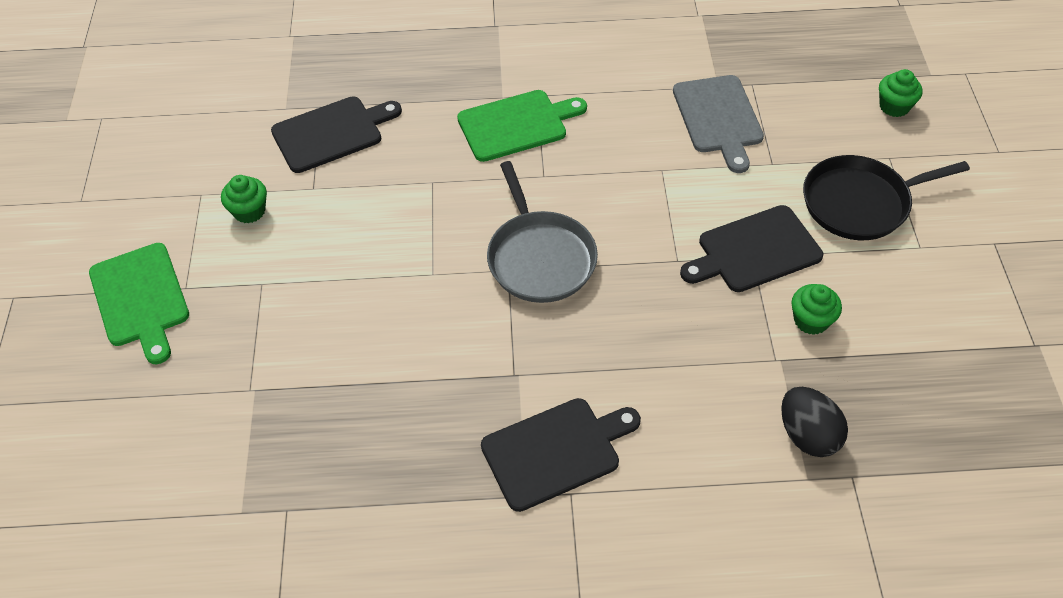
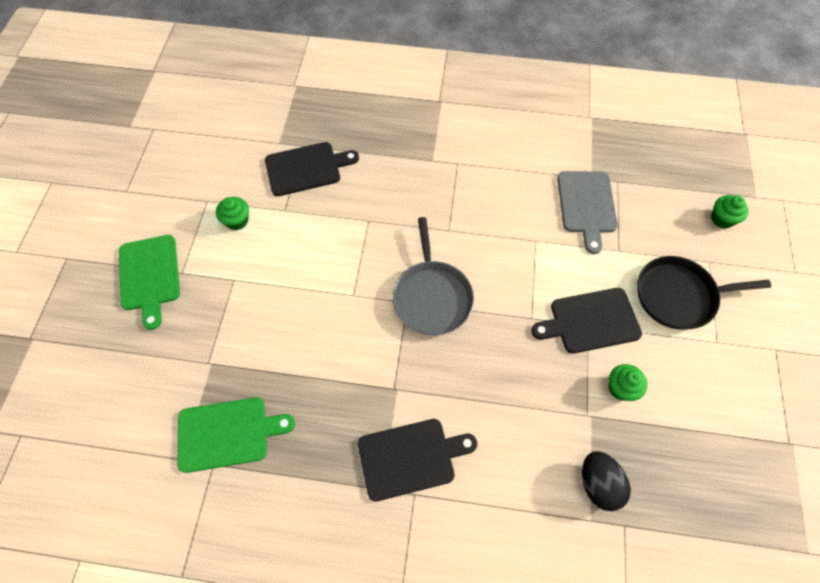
camera: 10 degrees right, 10 degrees up
green cutting board [457,90,587,162] -> green cutting board moved to [178,397,295,473]

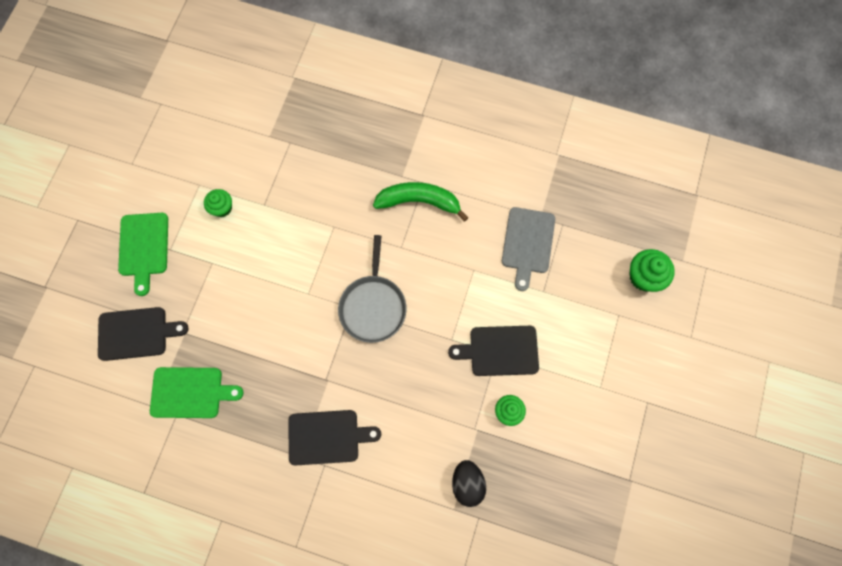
camera: 10 degrees right, 10 degrees up
black cutting board [265,142,359,196] -> black cutting board moved to [98,307,189,361]
black pan [638,256,771,330] -> none
green cupcake [711,195,748,229] -> green cupcake [629,249,675,292], size x1.50
none -> green banana [373,182,469,221]

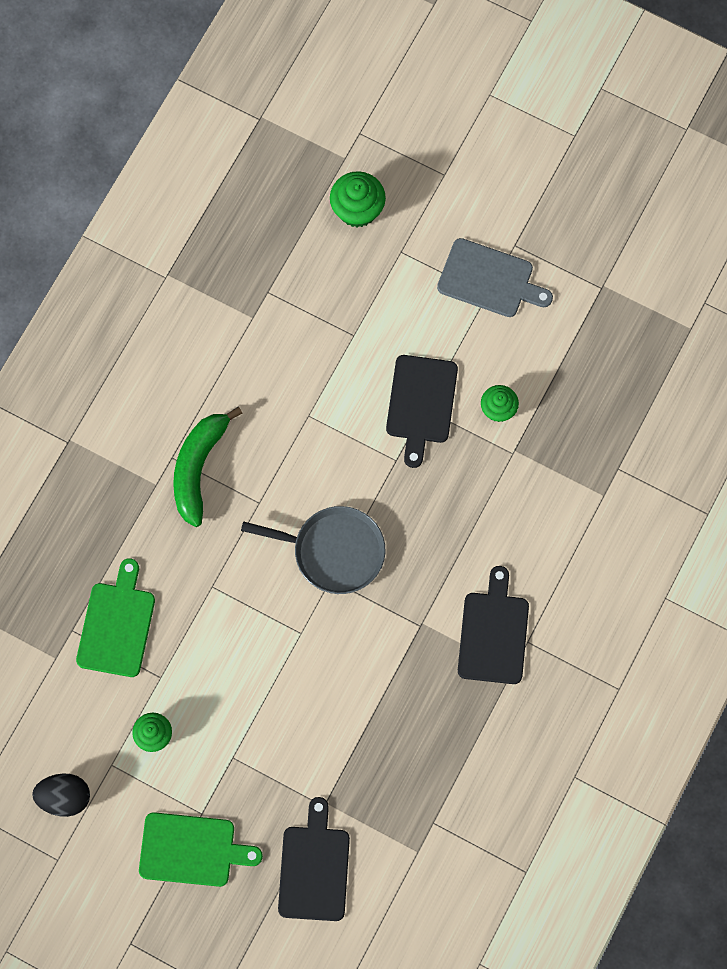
camera: 80 degrees left, 0 degrees up
green cutting board [150,367,244,418] -> green cutting board moved to [76,558,155,677]
black egg [452,460,486,507] -> black egg moved to [32,774,90,817]
grey cutting board [502,207,555,291] -> grey cutting board moved to [437,238,553,317]

